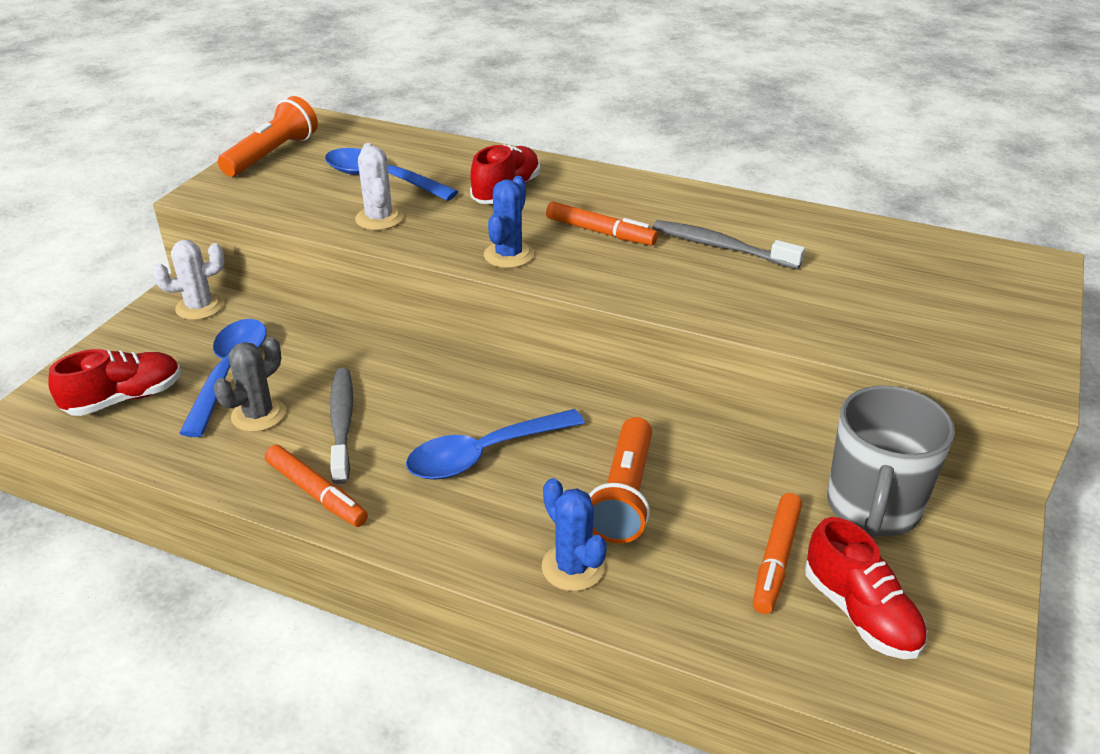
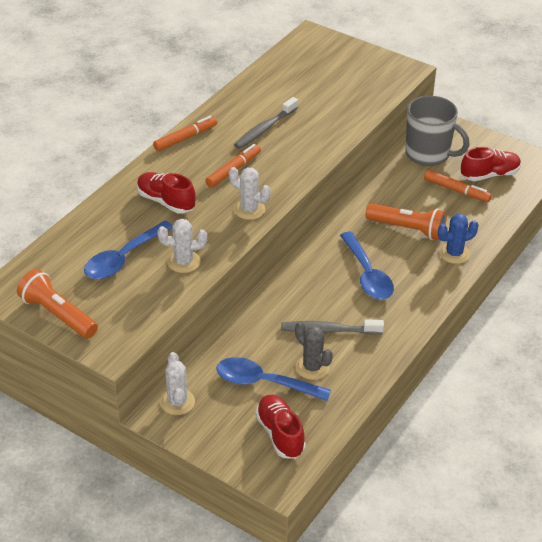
camera: 80 degrees left, 5 degrees up
orange marker [265,445,368,527] -> orange marker moved to [153,116,217,151]
blue cactus [484,176,534,268] -> white cactus [229,167,270,220]

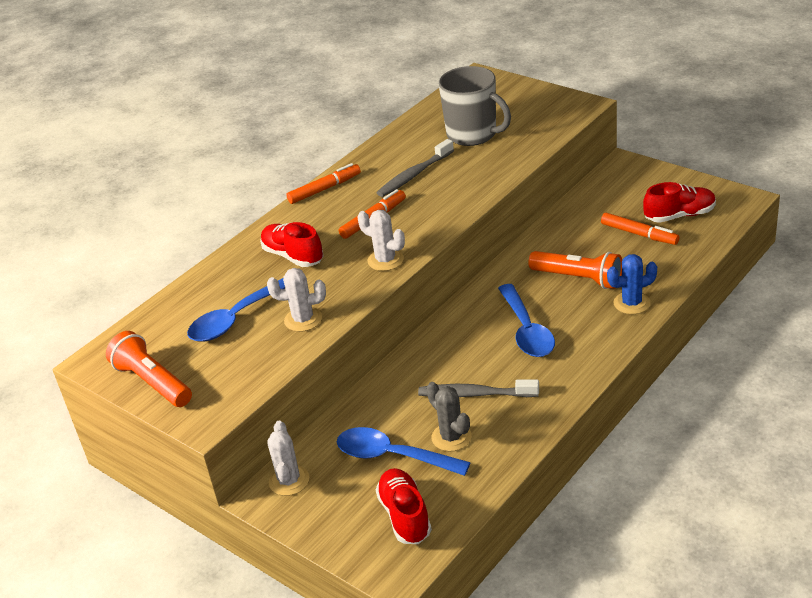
camera: 10 degrees right, 5 degrees down
grey mug [405,96,470,166] -> grey mug moved to [439,66,511,146]

